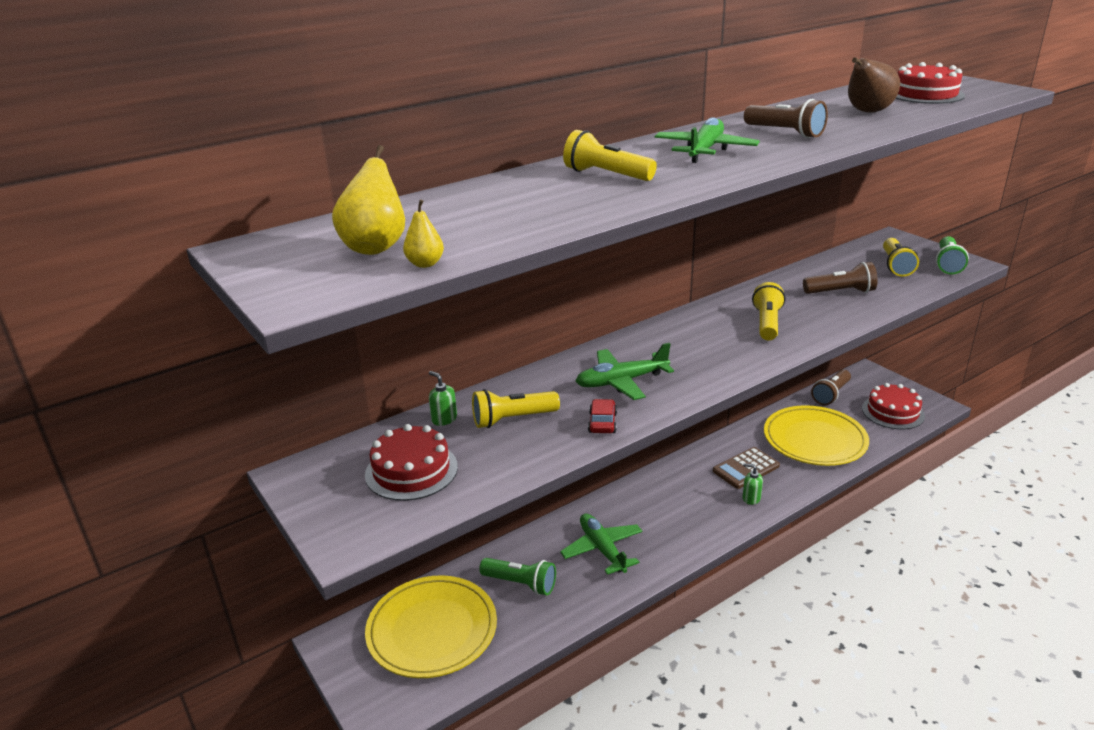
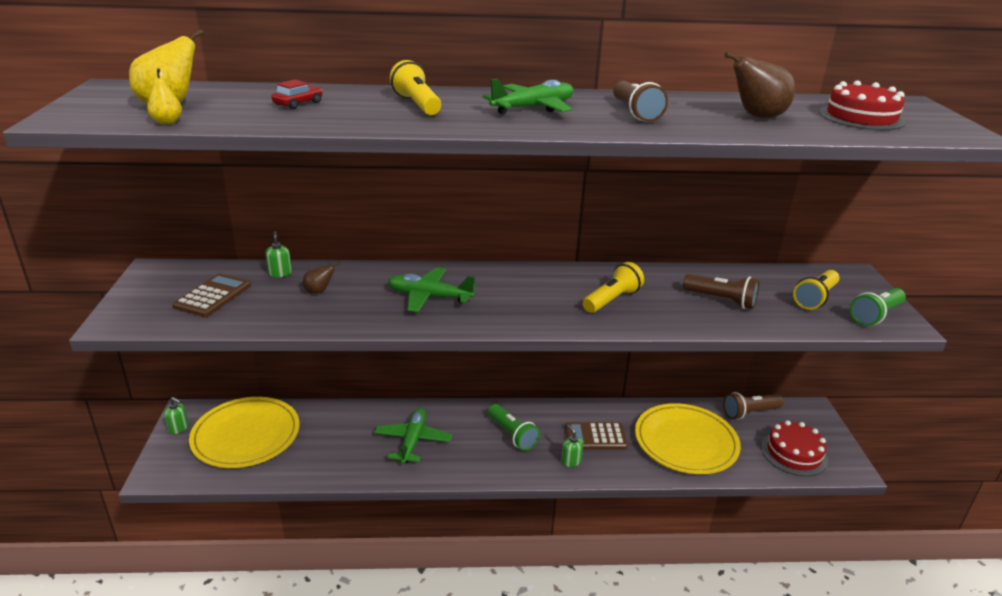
camera: 30 degrees right, 0 degrees up
red cake [365,424,458,501] -> brown calculator [173,273,251,317]
yellow flashlight [472,389,560,428] -> brown pear [303,263,340,294]
green flashlight [479,558,556,595] -> green flashlight moved to [488,404,540,451]
red car [588,399,617,433] -> red car moved to [271,79,322,109]
none -> green soap dispenser [164,397,188,434]

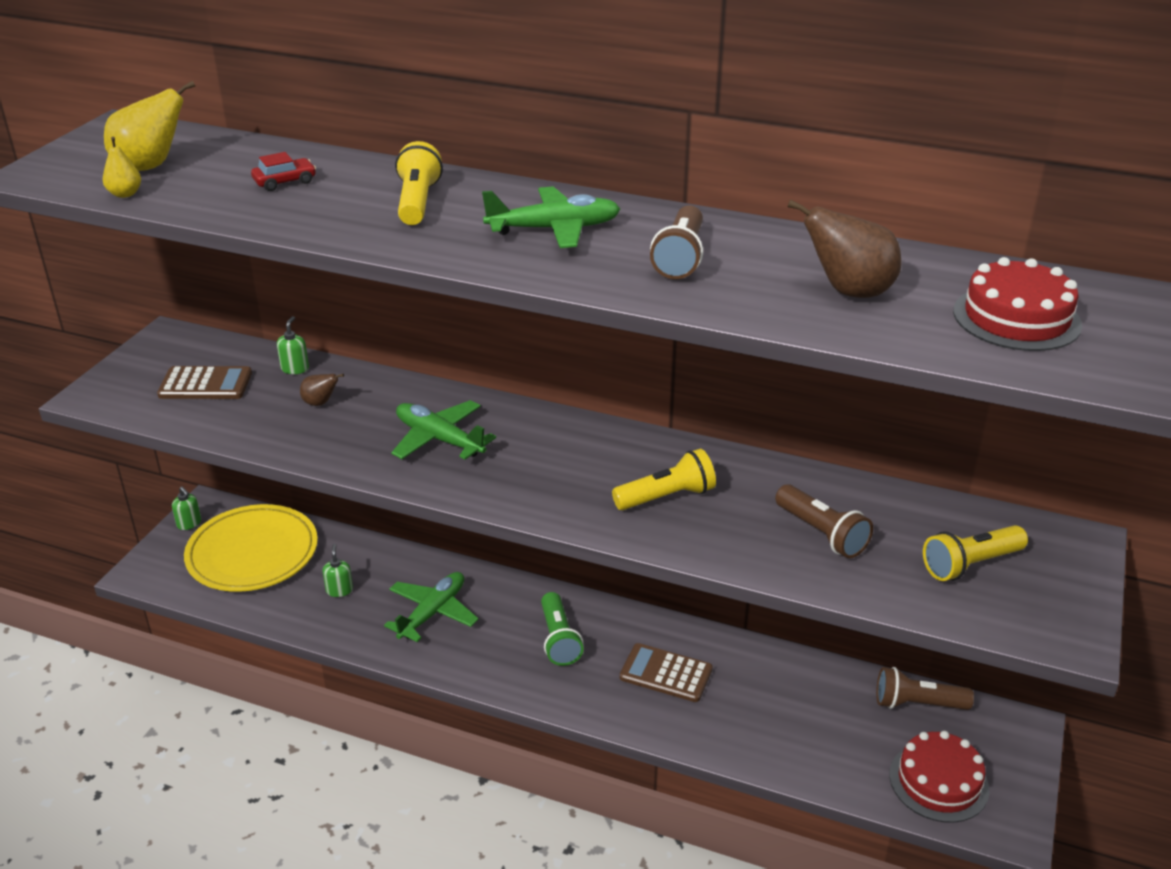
camera: 25 degrees right, 5 degrees up
brown calculator [173,273,251,317] -> brown calculator turned 45 degrees clockwise [157,366,252,399]
green soap dispenser [561,425,583,467] -> green soap dispenser moved to [323,544,353,597]
yellow plate [635,403,741,474] -> none
green flashlight [850,288,906,326] -> none

